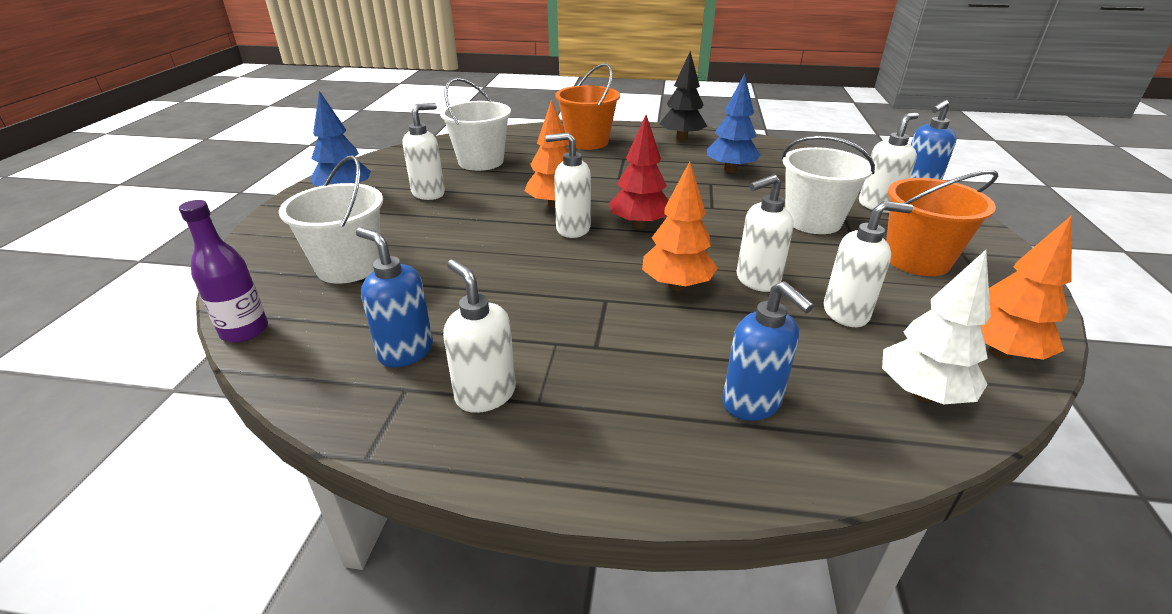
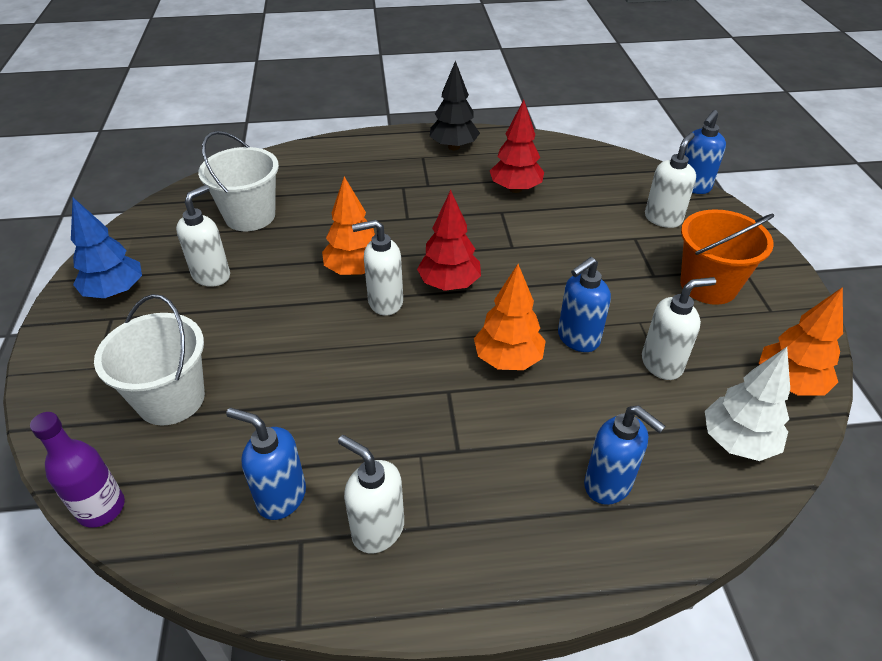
camera: 15 degrees left, 10 degrees up
orange bucket [555,63,620,150] -> none
blue tree [707,74,760,173] -> red tree [490,100,544,193]
white soap dispenser [737,175,793,292] -> blue soap dispenser [558,257,611,352]
white bucket [782,136,875,234] -> none

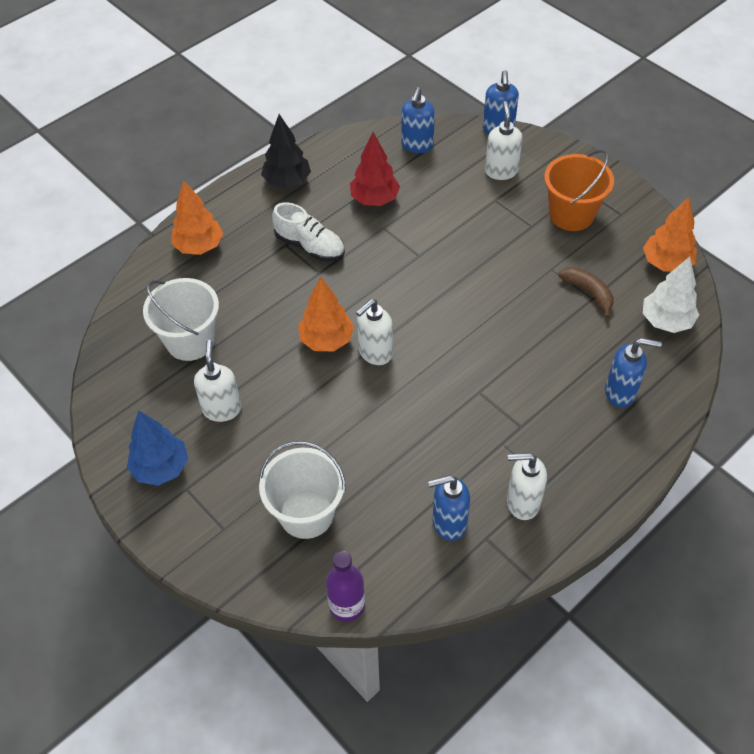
camera: 35 degrees left, 10 degrees up
red tree [417,190,481,291] -> none
orange tree [474,264,546,370] -> orange tree moved to [171,180,223,255]
blue soap dispenser [558,257,611,352] -> blue soap dispenser moved to [401,87,435,153]
white soap dispenser [642,277,716,380] -> brown banana [558,267,614,318]
none -> white shoe [272,202,345,261]

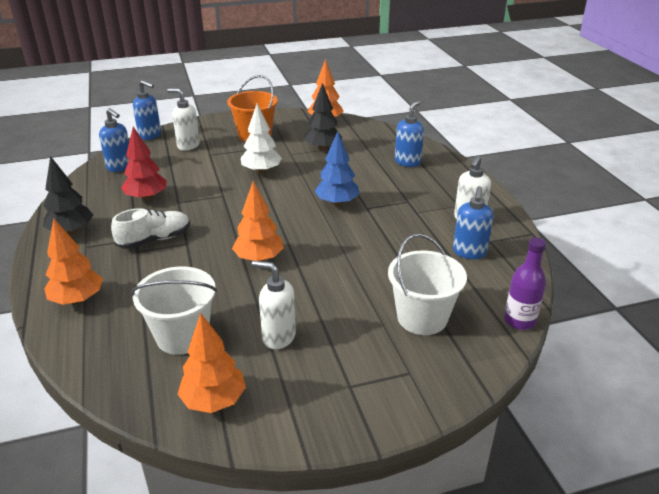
camera: 65 degrees left, 20 degrees down
blue tree [127,410,188,486] -> blue tree moved to [314,131,359,206]
white soap dispenser [356,299,393,365] -> none
brown banana [558,267,614,318] -> black tree [304,83,342,151]
white tree [643,257,699,333] -> white tree moved to [240,104,282,174]
none -> orange tree [177,313,246,413]

